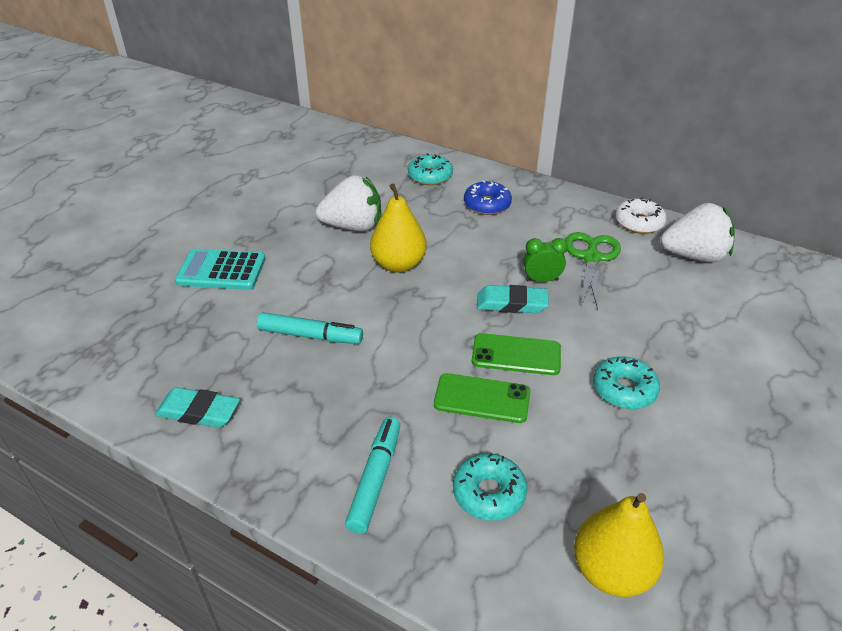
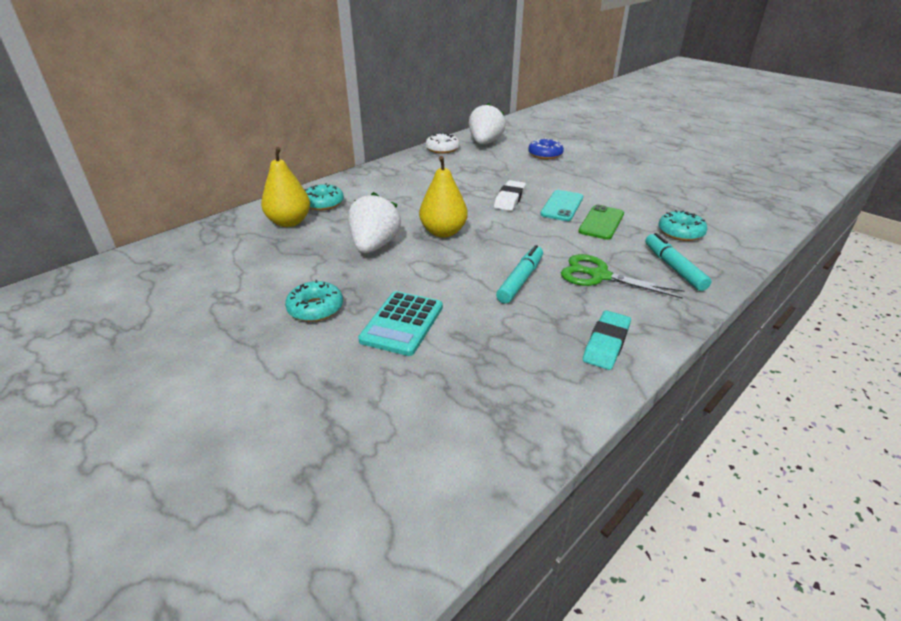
camera: 75 degrees left, 5 degrees down
turquoise marker [345,417,401,534] -> turquoise marker turned 45 degrees clockwise [645,233,711,291]
blue donut [464,180,512,215] -> blue donut moved to [528,138,564,159]
green phone [472,333,561,375] -> turquoise phone [540,190,583,221]
turquoise eraser [477,285,549,313] -> white eraser [494,180,526,211]
green clock [523,238,568,282] -> none
green scissors [565,232,621,310] -> green scissors moved to [561,254,685,299]
yellow pear [574,493,664,597] -> yellow pear moved to [261,147,310,227]
turquoise donut [593,357,660,409] -> turquoise donut moved to [285,280,343,322]

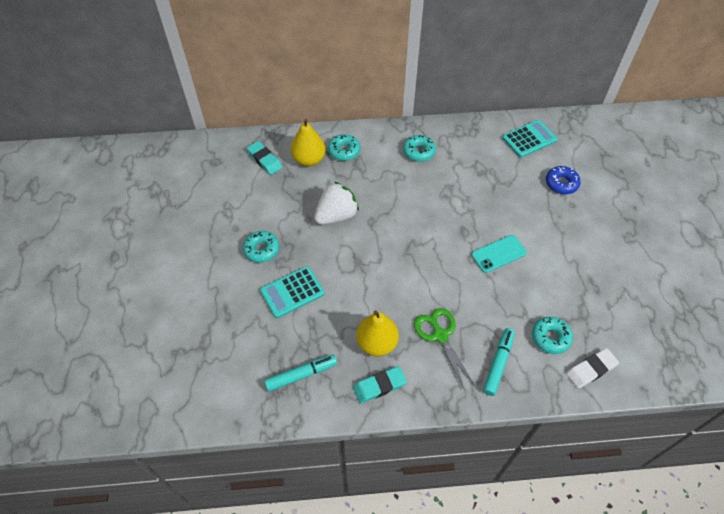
camera: 40 degrees right, 20 degrees up
yellow pear [419,156,468,238] -> yellow pear moved to [356,311,399,356]
white donut [426,133,460,154] -> none
white strawberry [469,103,506,144] -> turquoise calculator [502,120,557,158]
white eraser [494,180,526,211] -> white eraser moved to [566,348,619,389]
turquoise marker [496,245,543,304] -> turquoise marker moved to [264,355,337,392]
green phone [578,205,624,240] -> none
none -> turquoise eraser [247,141,282,175]
none -> turquoise donut [403,135,436,162]

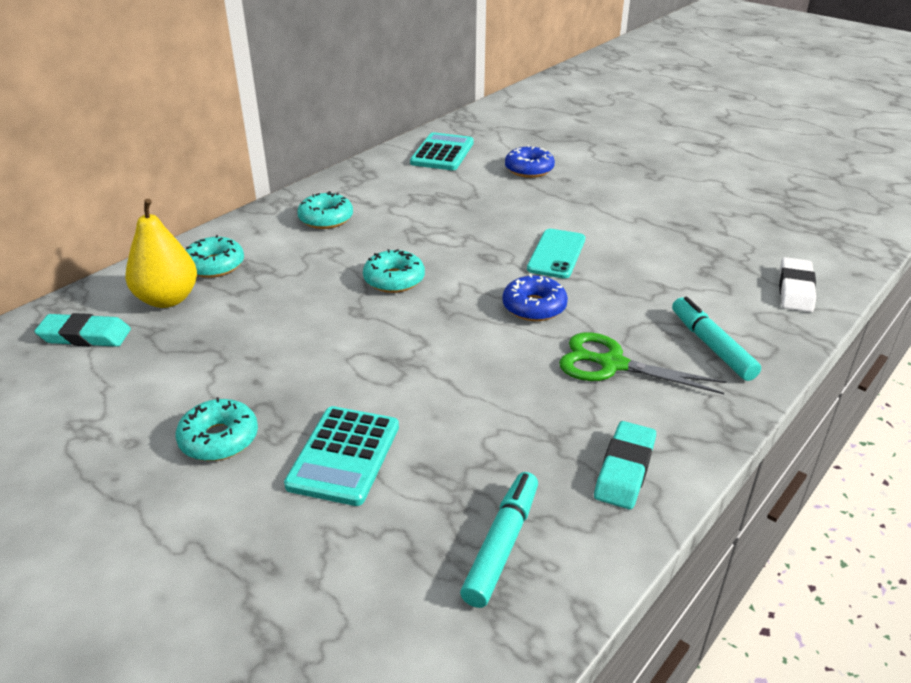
camera: 45 degrees left, 20 degrees down
white strawberry [314,182,359,225] -> none
yellow pear [356,311,399,356] -> none
turquoise donut [532,317,573,354] -> turquoise donut moved to [363,249,425,293]
none -> blue donut [502,274,568,321]

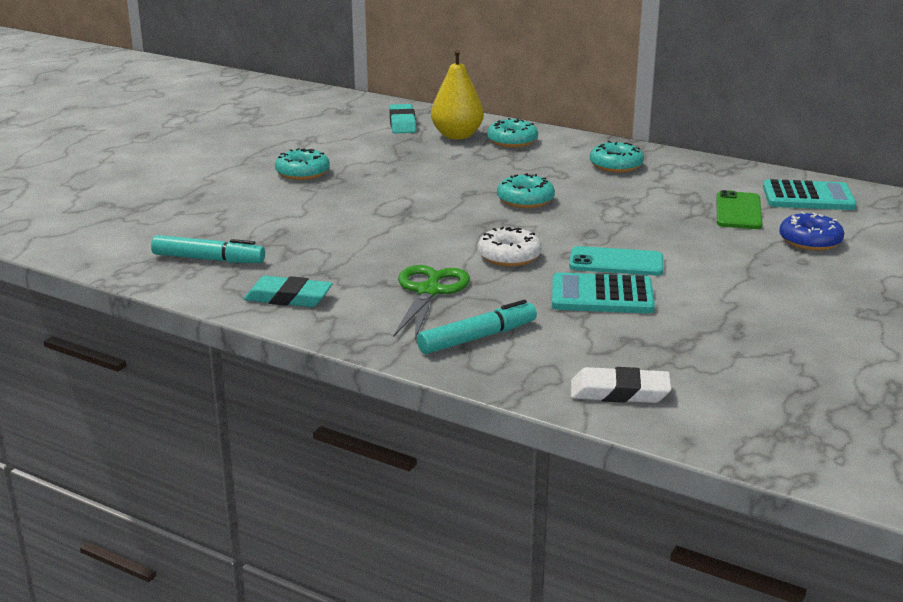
camera: 80 degrees right, 10 degrees down
turquoise calculator [284,406,399,506] -> turquoise calculator moved to [552,272,655,313]
blue donut [502,274,568,321] -> white donut [478,227,542,267]
none -> green phone [717,190,763,229]

